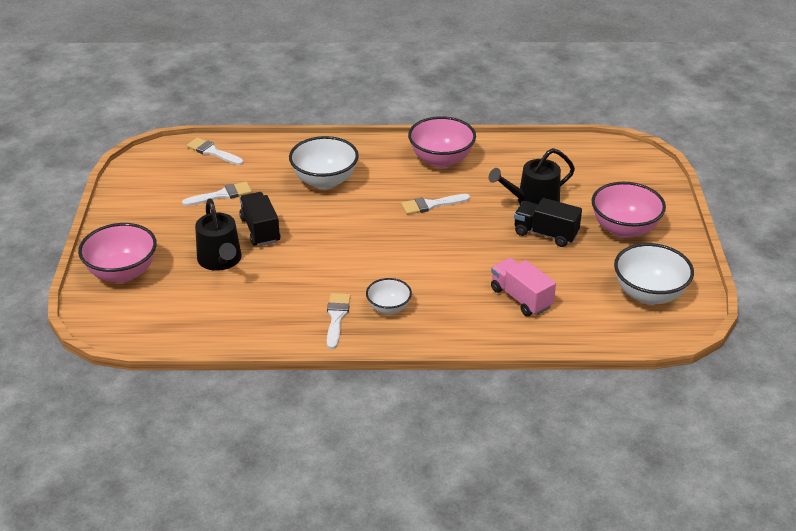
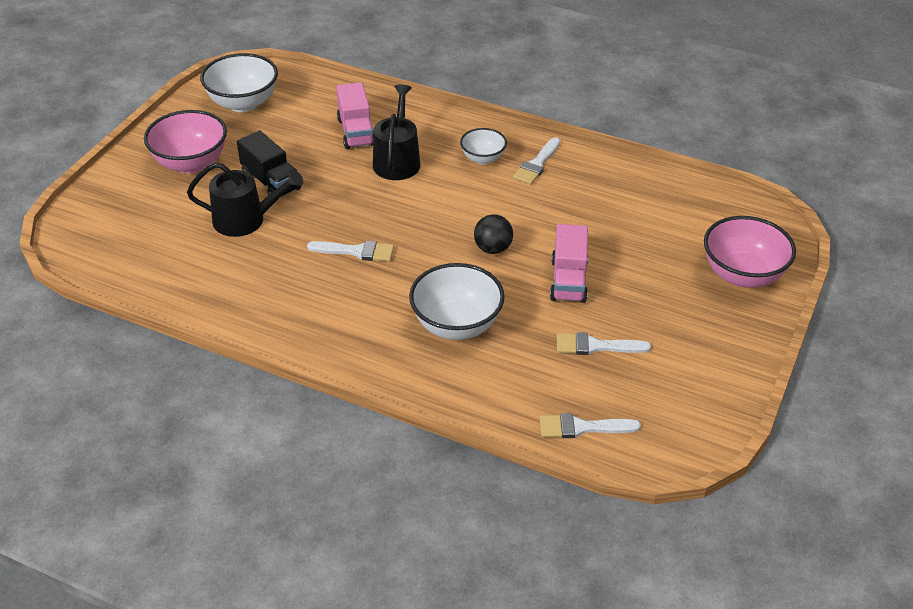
camera: 155 degrees left, 5 degrees up
white brush [186,137,244,165] -> white brush turned 120 degrees clockwise [540,413,641,438]
black watering can [195,198,242,271] -> black watering can moved to [373,85,420,180]
black truck [239,192,281,246] -> pink truck [550,224,588,303]
pink bowl [408,116,476,168] -> none
none -> black ball [474,214,513,254]

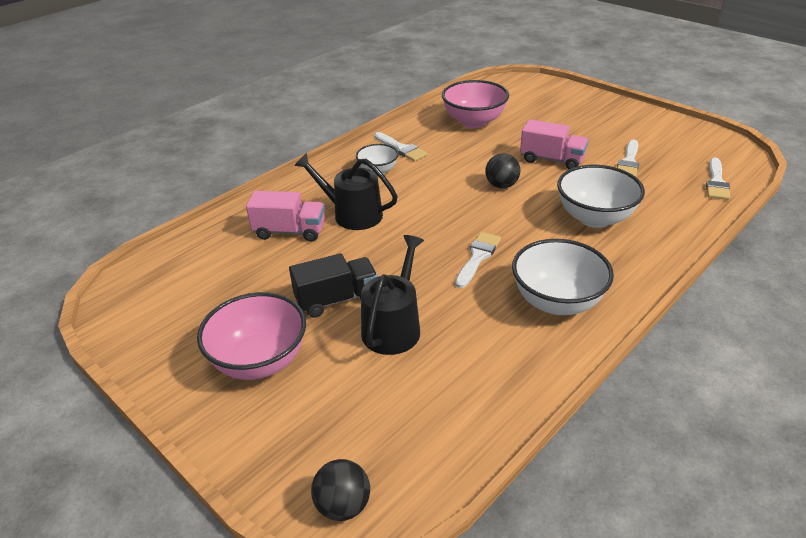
camera: 70 degrees left, 5 degrees down
white bowl [200,53,278,112] -> white bowl moved to [512,239,614,315]
pink bowl [704,216,796,288] -> pink bowl moved to [442,80,509,128]
none -> black ball [311,459,370,521]

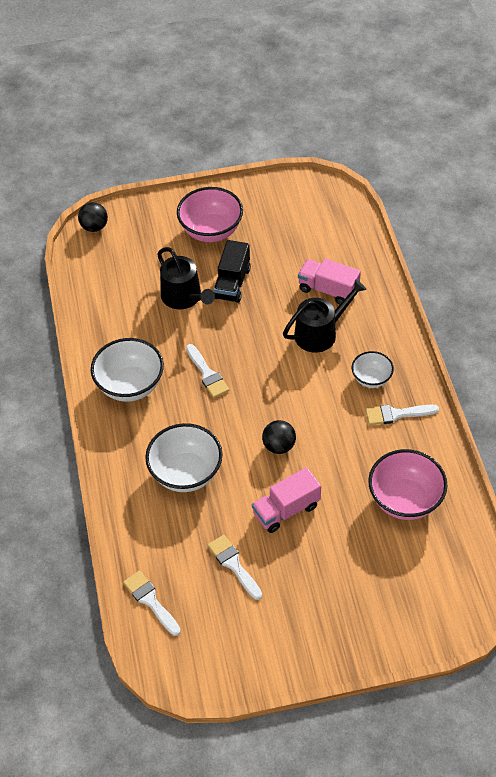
camera: 125 degrees right, 15 degrees up
pink truck [246,191,325,242] -> pink truck turned 75 degrees clockwise [298,259,361,305]

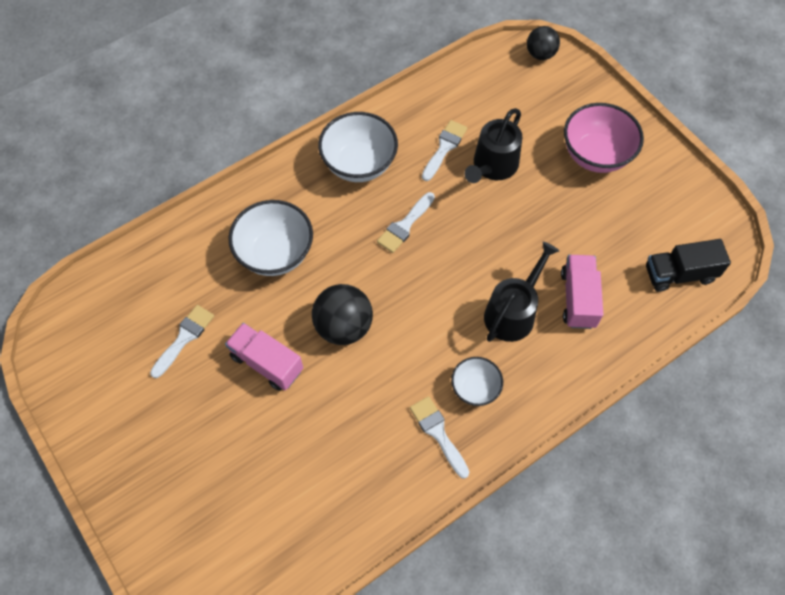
camera: 65 degrees right, 10 degrees up
white brush [123,571,181,636] -> white brush moved to [422,120,467,181]
black truck [214,240,251,303] -> black truck moved to [646,239,731,292]
black ball [262,420,296,454] -> black ball [312,284,373,345], size x1.55
black watering can [283,279,367,352] -> black watering can turned 90 degrees counterclockwise [484,242,559,342]
pink bowl [368,449,448,520] -> none

